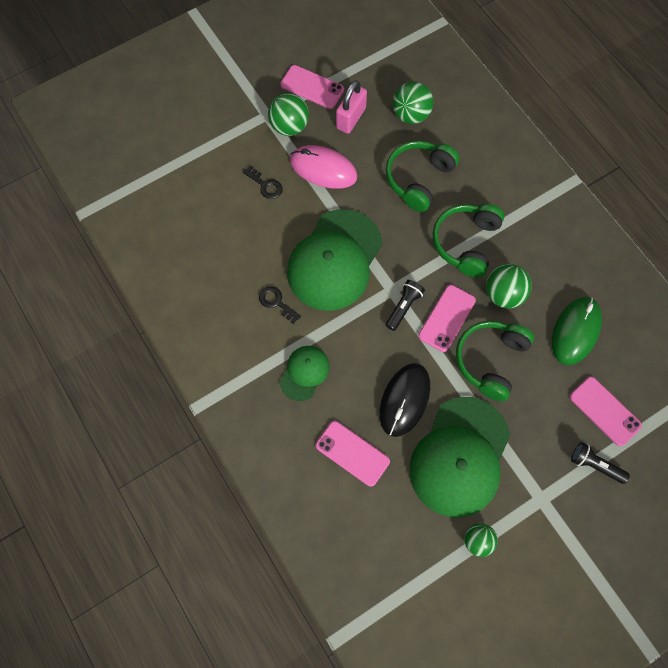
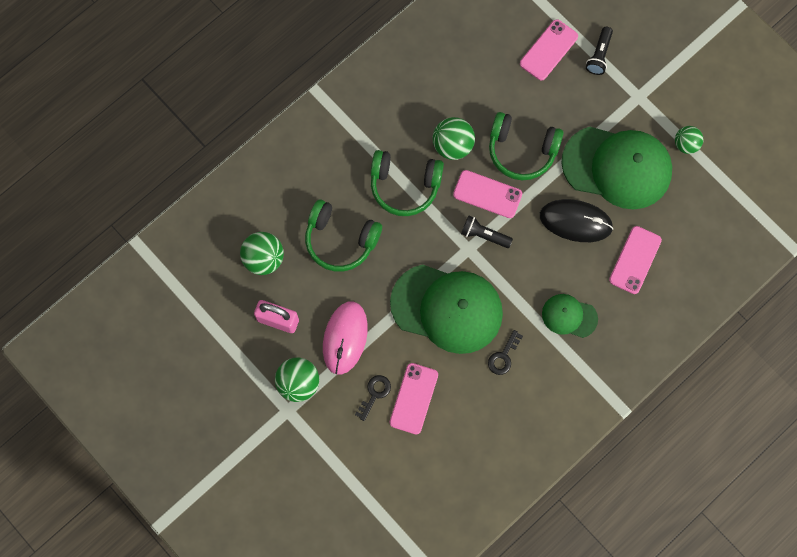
camera: 100 degrees left, 5 degrees up
pink phone [280,65,344,109] -> pink phone moved to [390,363,438,434]
green mouse [552,297,602,365] -> none

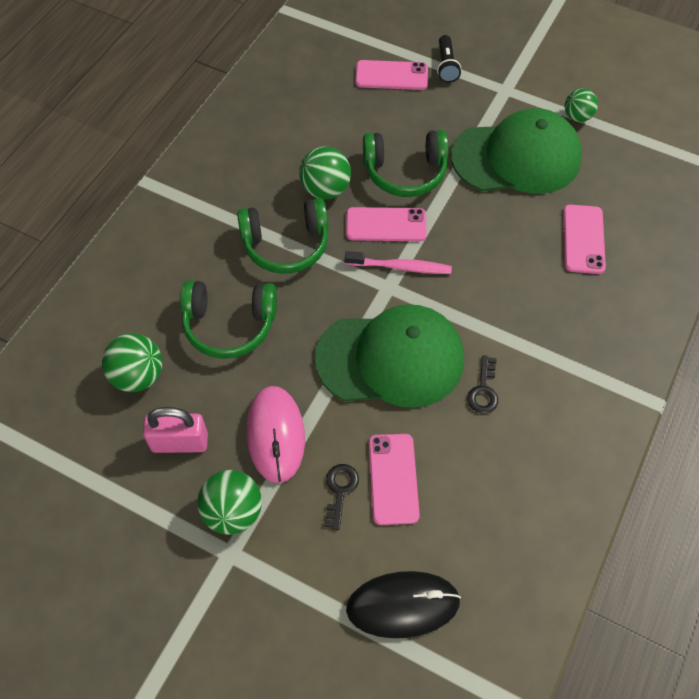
camera: 20 degrees left, 15 degrees down
black flashlight [461,216,513,248] -> pink toothbrush [345,251,452,274]
pink phone [520,19,578,81] -> pink phone turned 75 degrees clockwise [355,60,428,90]
black mouse [540,199,614,242] -> black mouse moved to [346,571,461,638]
green cap [542,294,598,338] -> none

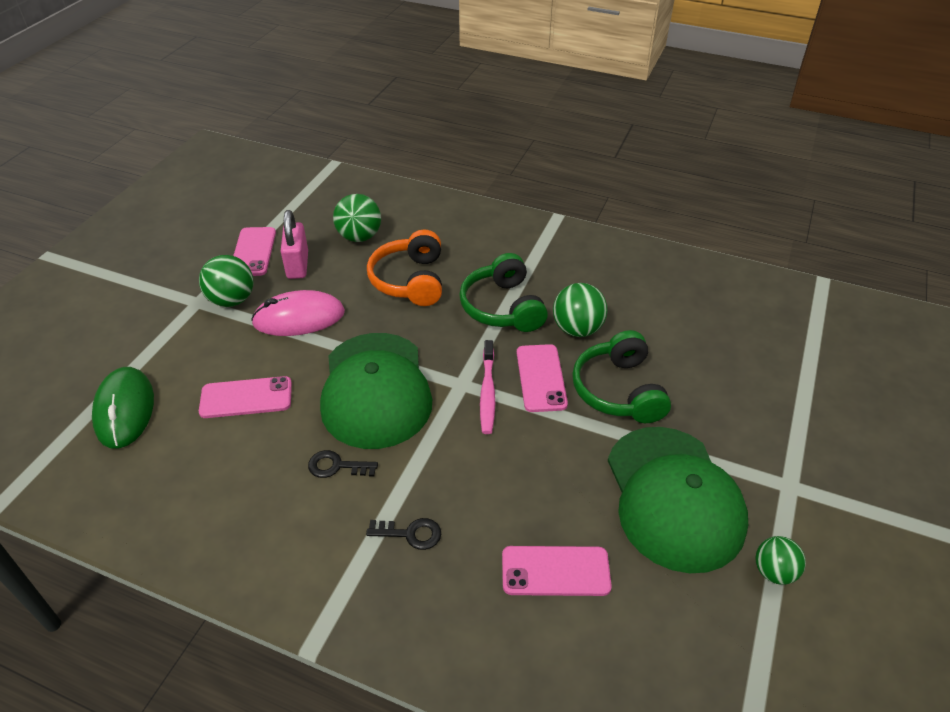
camera: 85 degrees right, 15 degrees down
green headphones [180,280,277,359] -> orange headphones [367,229,442,306]
black key [324,464,359,530] -> black key moved to [366,518,441,550]
black mouse [346,571,461,638] -> green mouse [92,367,154,449]
pink phone [355,60,428,90] -> pink phone moved to [233,227,276,276]
black flashlight [437,35,461,83] -> none

